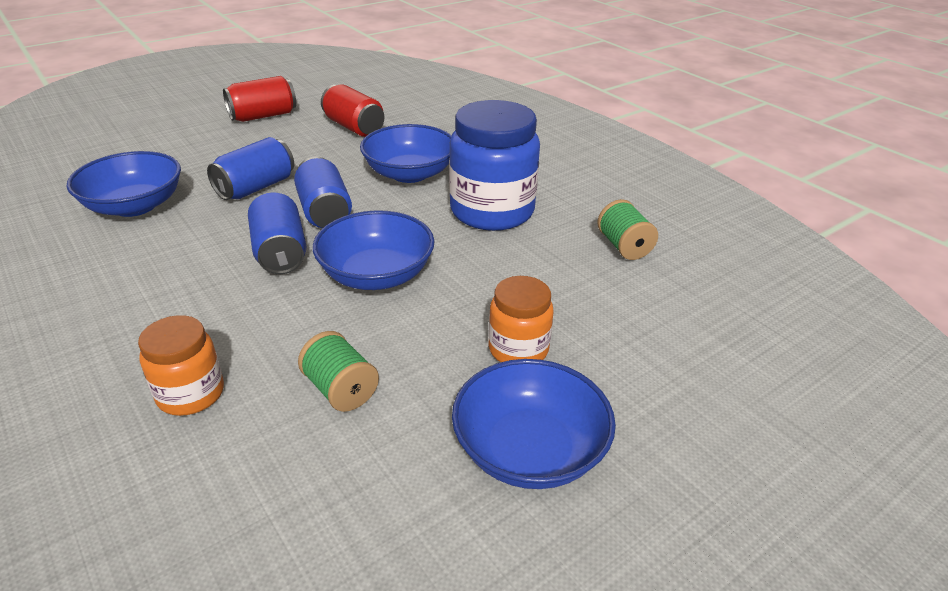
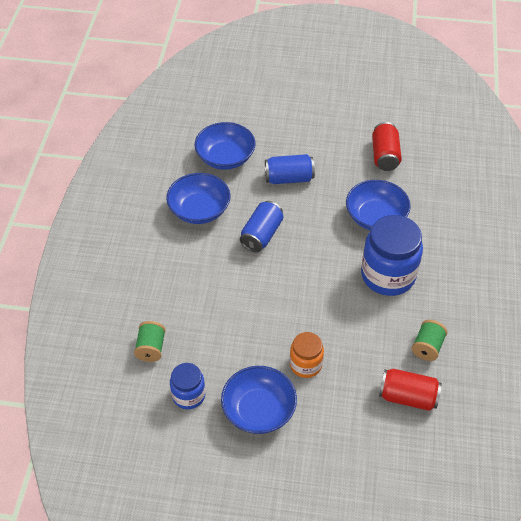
camera: 45 degrees right, 15 degrees up
orange jar [138,315,224,416] -> none
red can [223,76,296,122] -> red can moved to [379,369,442,411]
blue can [294,156,352,228] -> none
green spool [298,331,379,412] -> green spool moved to [134,321,166,362]
blue bowl [313,210,434,290] -> blue bowl moved to [166,173,230,224]
none -> blue jar [170,363,205,409]

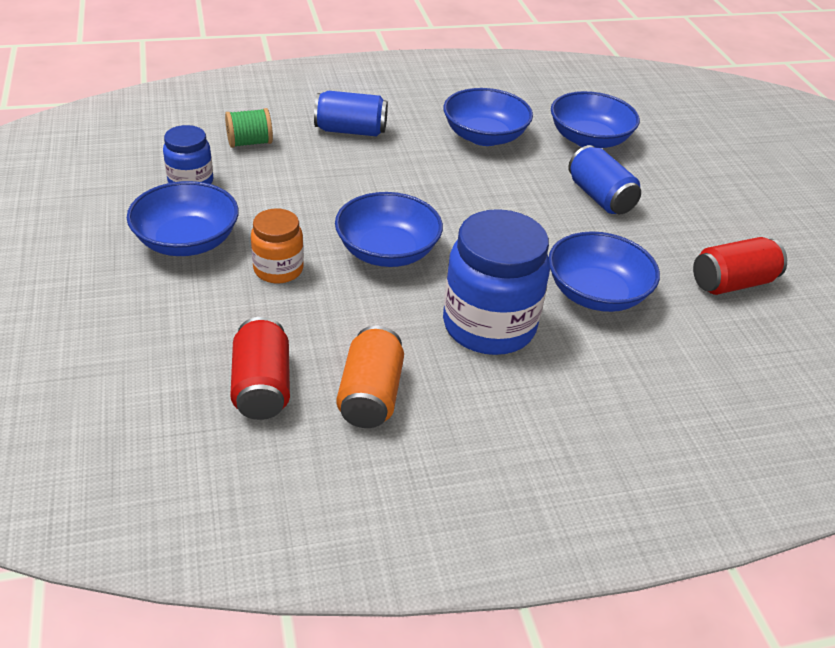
camera: 65 degrees right, 10 degrees down
blue can [240,201,283,252] -> blue can moved to [314,91,388,136]
green spool [412,320,447,361] -> orange can [336,326,404,428]
none -> blue bowl [335,192,443,267]

